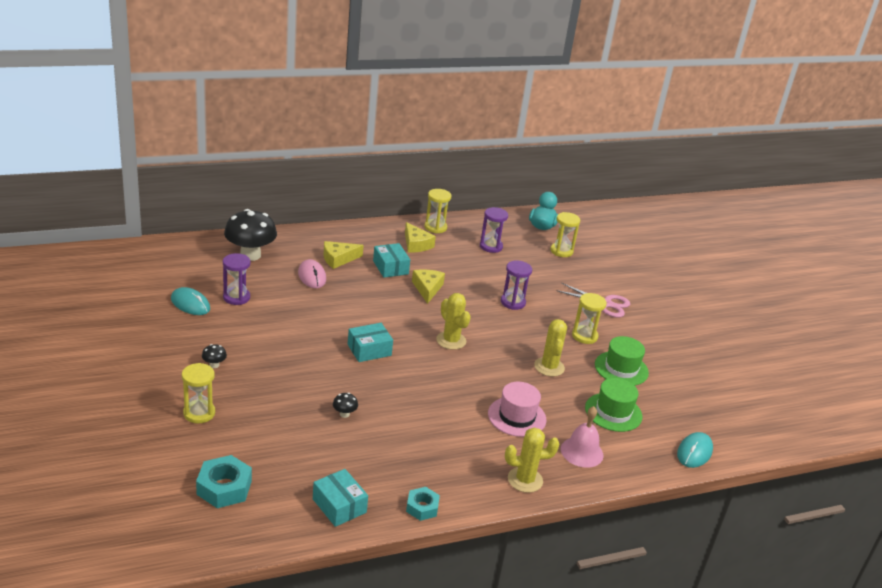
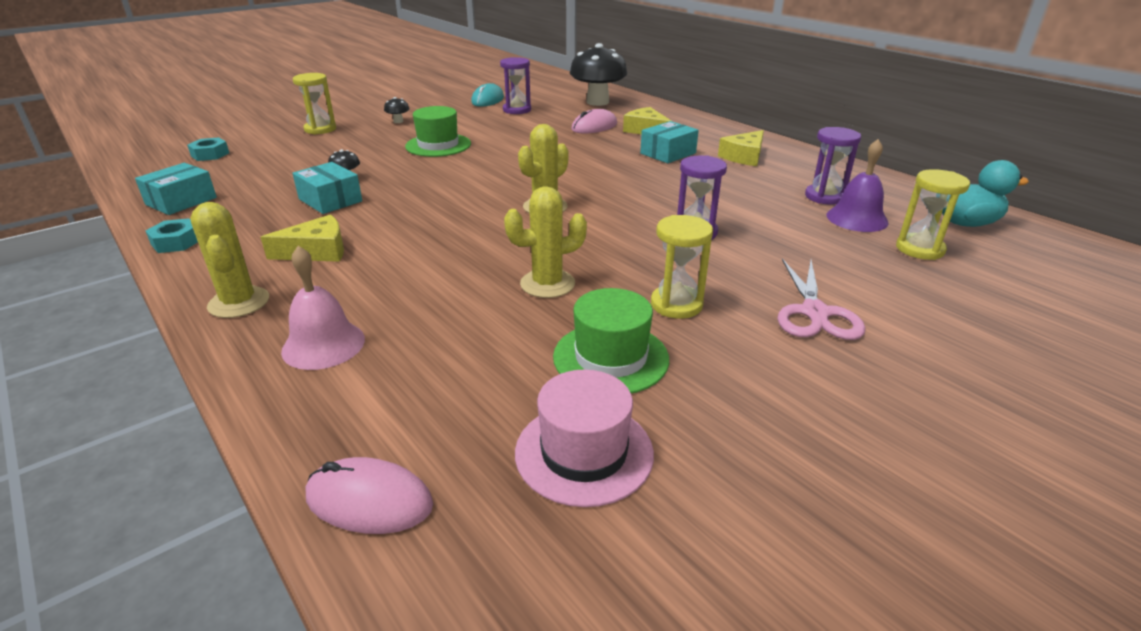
camera: 75 degrees right, 0 degrees up
turquoise nut [196,455,252,508] -> turquoise nut [187,137,229,161], size x0.64
turquoise box [348,323,393,362] -> turquoise box moved to [292,162,362,214]
yellow cheese [412,270,445,304] -> yellow cheese moved to [261,214,344,262]
yellow hourglass [424,189,451,234] -> none
pink hat [488,382,546,437] -> pink hat moved to [515,370,654,507]
green hat [585,378,642,432] -> green hat moved to [405,106,471,157]
turquoise mouse [677,432,713,468] -> pink mouse [306,457,433,534]
none -> purple bell [826,139,889,232]

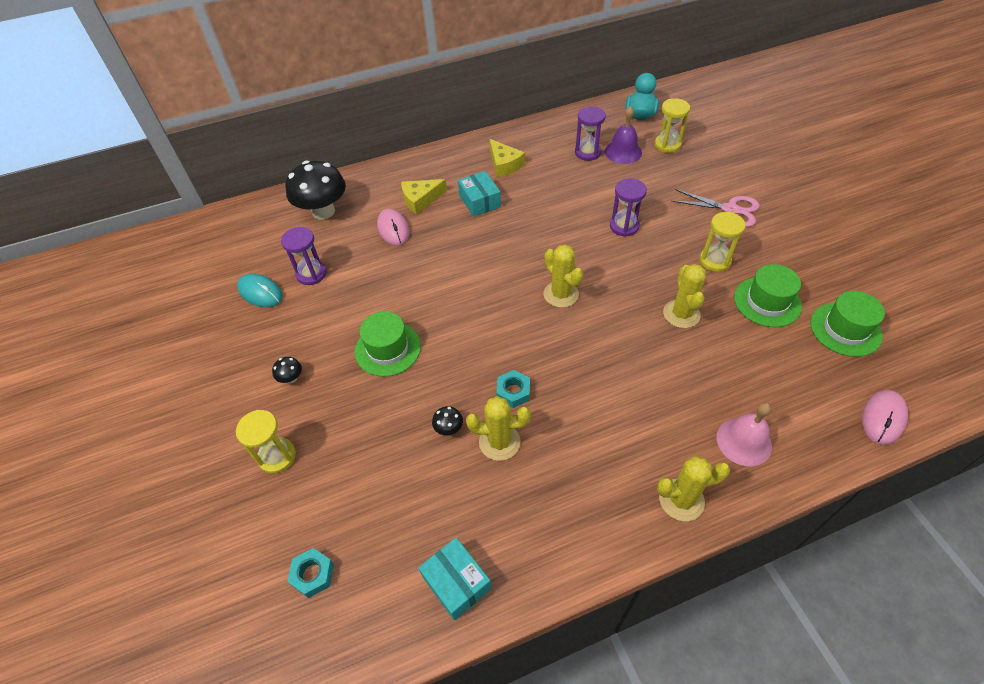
camera: 70 degrees left, 20 degrees up
turquoise nut [146,218,198,253] -> turquoise nut moved to [496,370,530,408]
yellow cheese [261,214,344,262] -> none
turquoise box [292,162,362,214] -> yellow cactus [466,396,531,461]
pink hat [515,370,654,507] -> green hat [810,291,885,357]

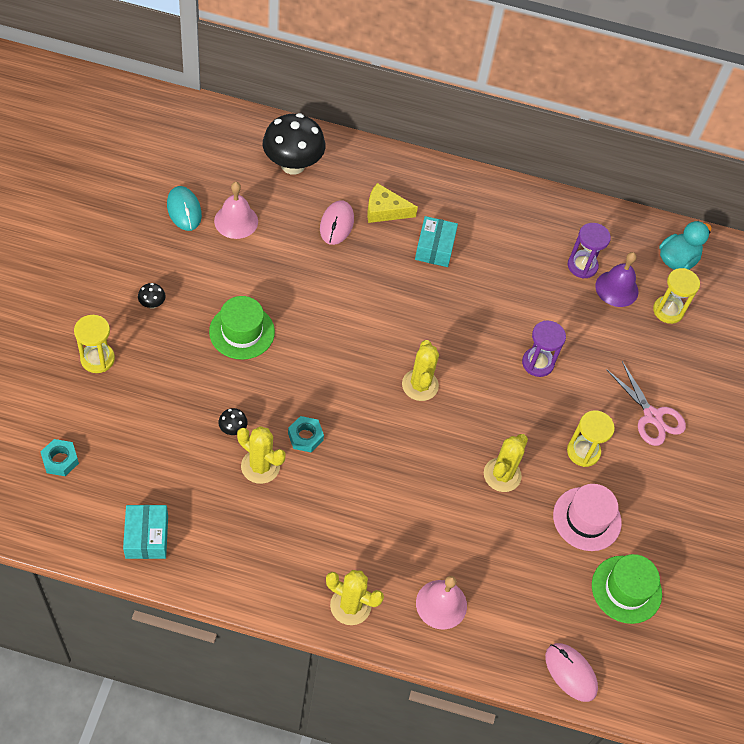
camera: 25 degrees right, 5 degrees up
purple hourglass [281,227,327,285] -> pink bell [214,182,258,239]
yellow cheese [490,139,525,177] -> none
green hat [734,264,802,327] -> pink hat [553,484,622,551]
pink mouse [862,390,908,445] -> pink mouse turned 75 degrees clockwise [545,643,598,702]

